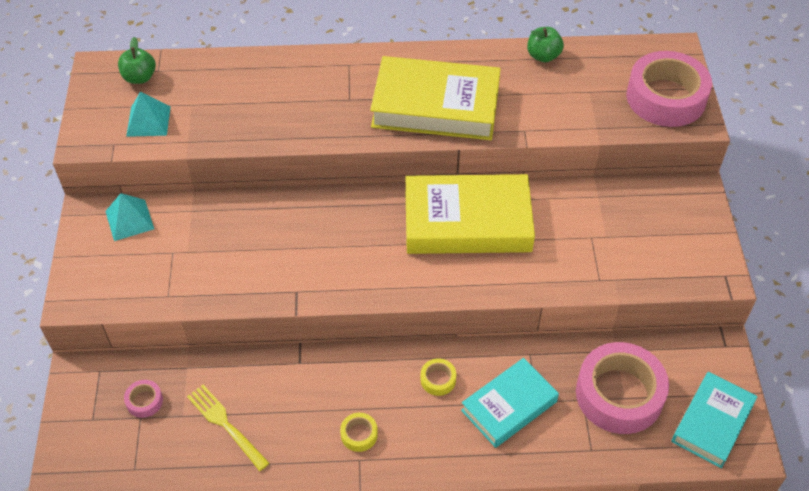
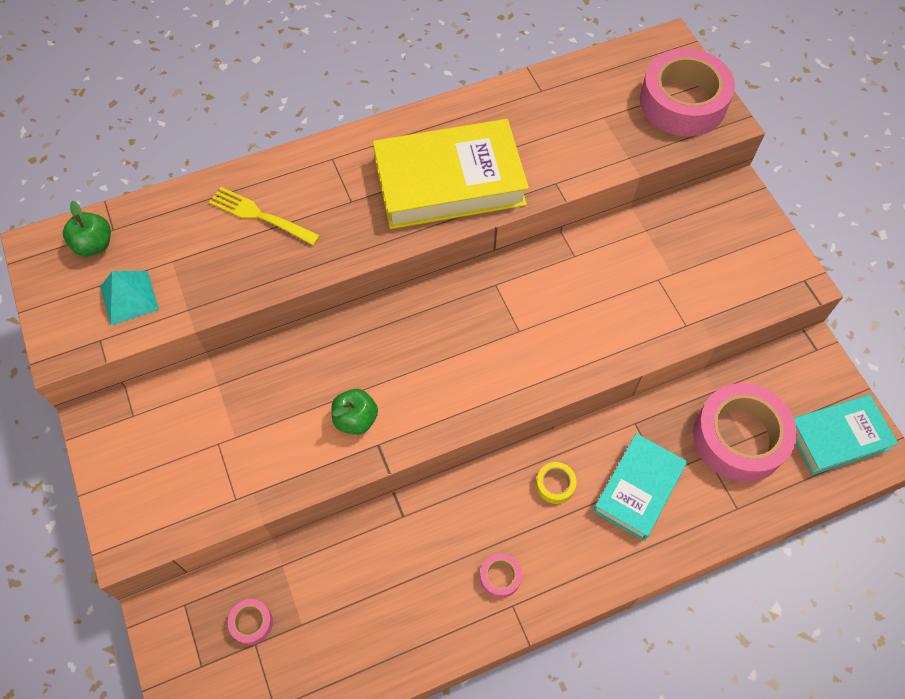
camera: 20 degrees left, 10 degrees up
turquoise pyramid [105,193,154,241] -> none
yellow fork [187,385,269,471] -> yellow fork moved to [209,187,320,245]
yellow tape [340,413,378,452] -> pink tape [480,553,522,598]
yellow book [405,174,535,254] -> none
green apple [527,27,564,62] -> green apple moved to [331,389,378,435]
turquoise book [671,372,758,468] -> turquoise book turned 60 degrees clockwise [794,395,898,475]

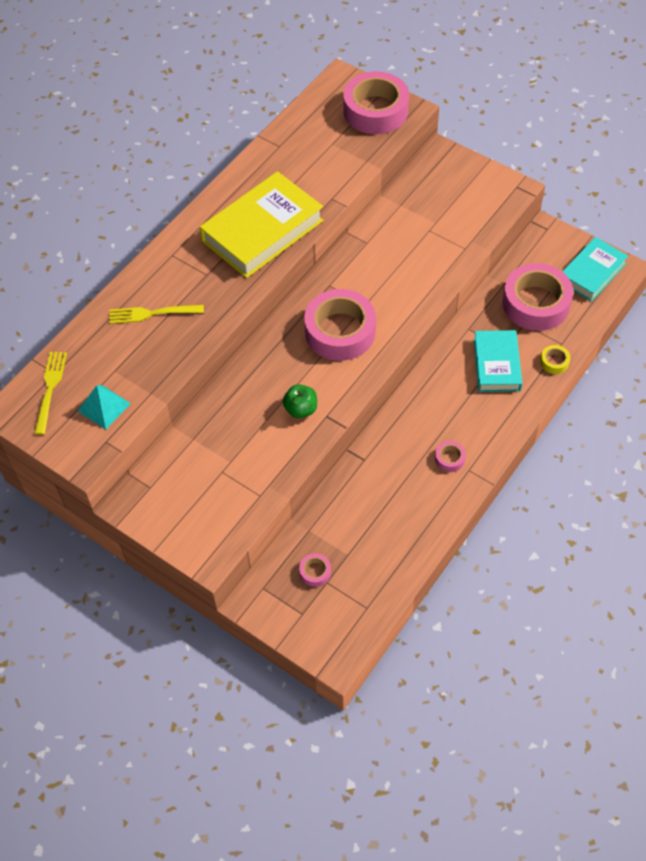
camera: 30 degrees left, 5 degrees down
green apple [63,201,111,256] -> yellow fork [34,352,67,435]
yellow tape [536,462,577,504] -> yellow tape moved to [540,345,570,374]
none -> pink tape [304,289,376,361]

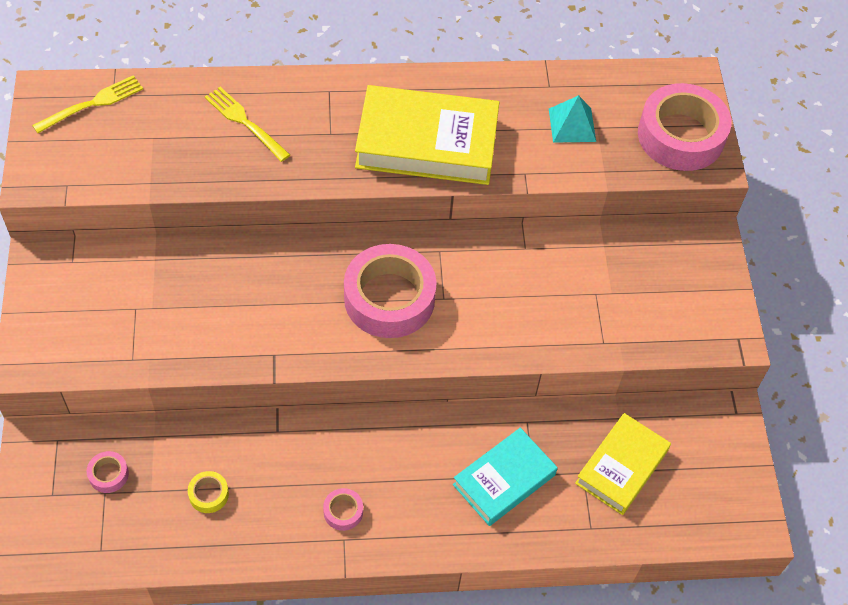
camera: 45 degrees right, 0 degrees up
turquoise pyramid [78,385,131,430] -> turquoise pyramid moved to [549,95,596,143]
green apple [283,384,317,418] -> none
pink tape [503,263,573,331] -> yellow book [575,413,671,515]
yellow tape [540,345,570,374] -> yellow tape moved to [188,471,229,513]
turquoise book [562,237,628,302] -> none

